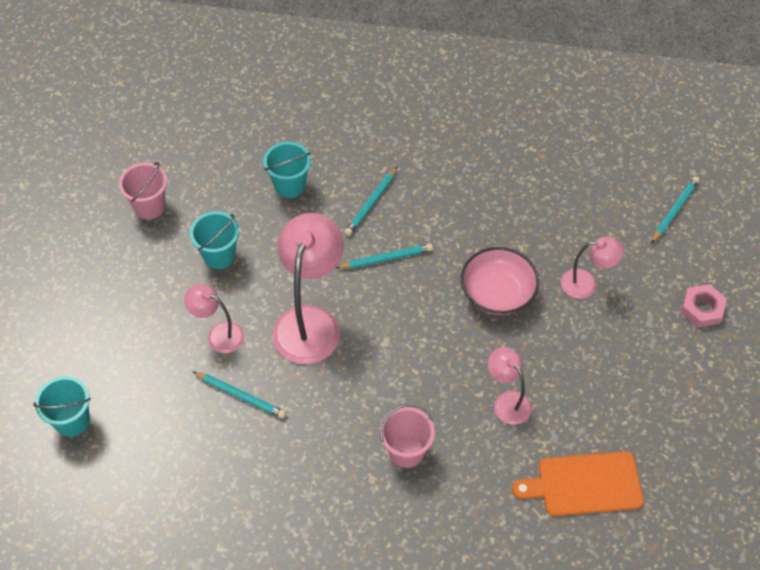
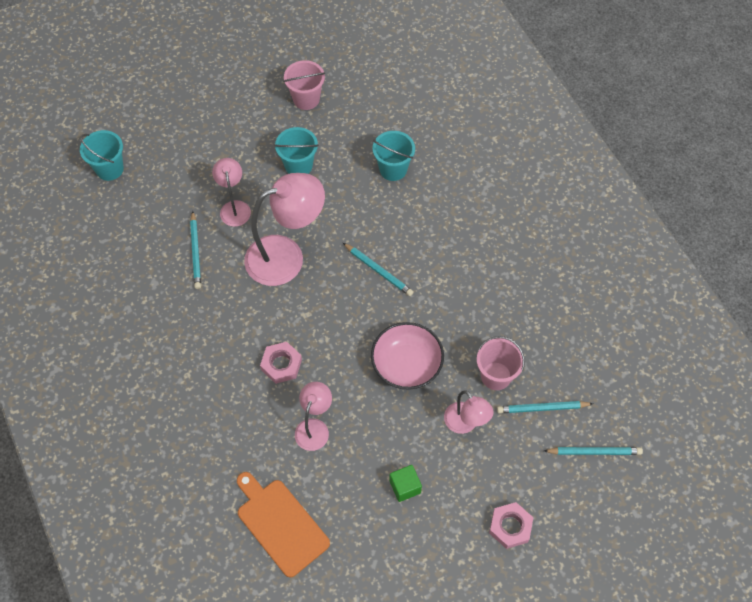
camera: 55 degrees right, 5 degrees up
turquoise pencil [345,166,398,236] -> turquoise pencil moved to [497,401,593,413]
pink bucket [380,404,435,468] -> pink bucket moved to [477,336,525,390]
none -> pink nut [260,342,302,384]
none -> green cube [389,465,422,502]

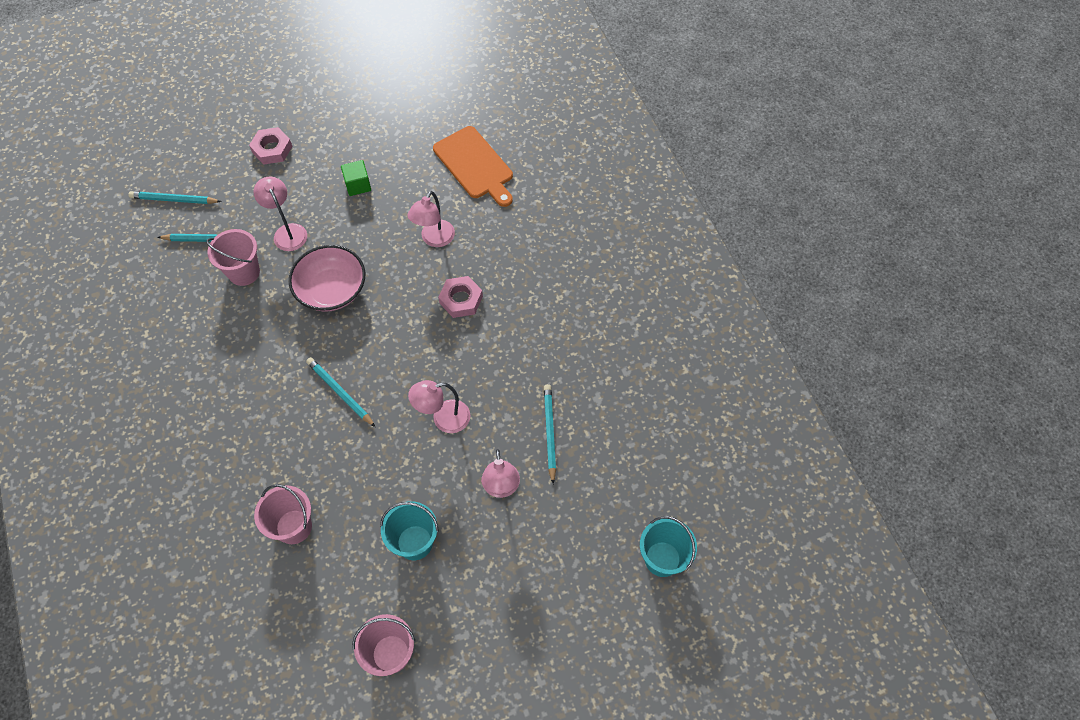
camera: 175 degrees left, 0 degrees up
pink lamp [244,173,325,286] -> pink lamp [408,380,470,433], size x0.54
turquoise bucket [373,131,415,181] -> pink bucket [254,484,312,544]

